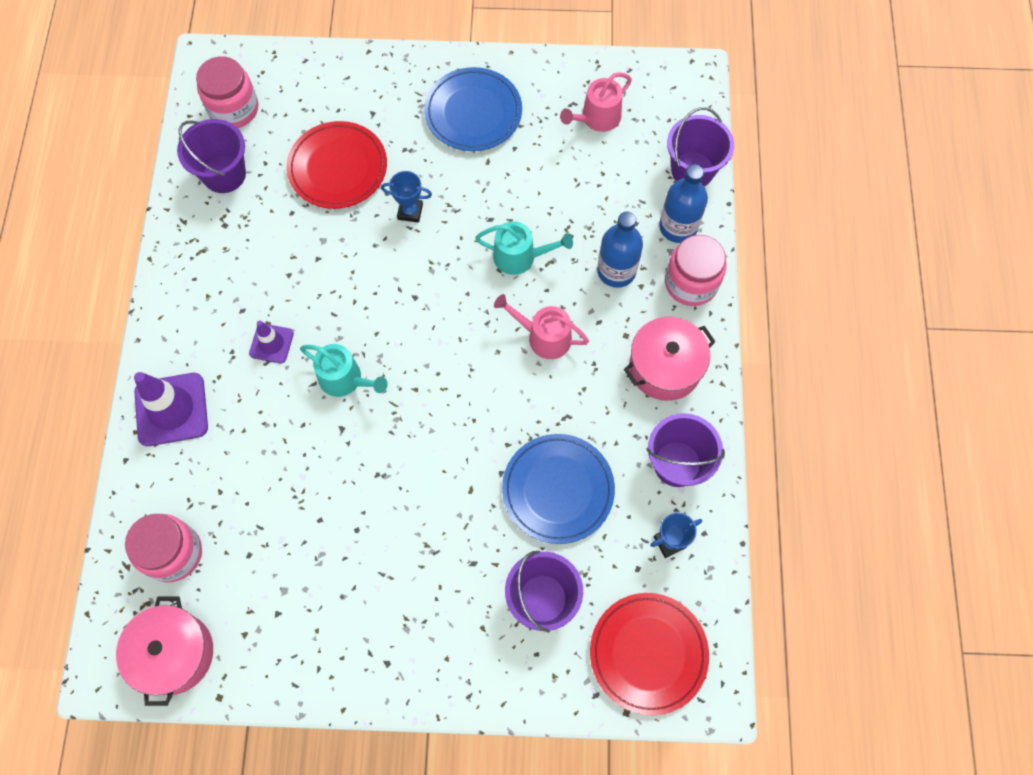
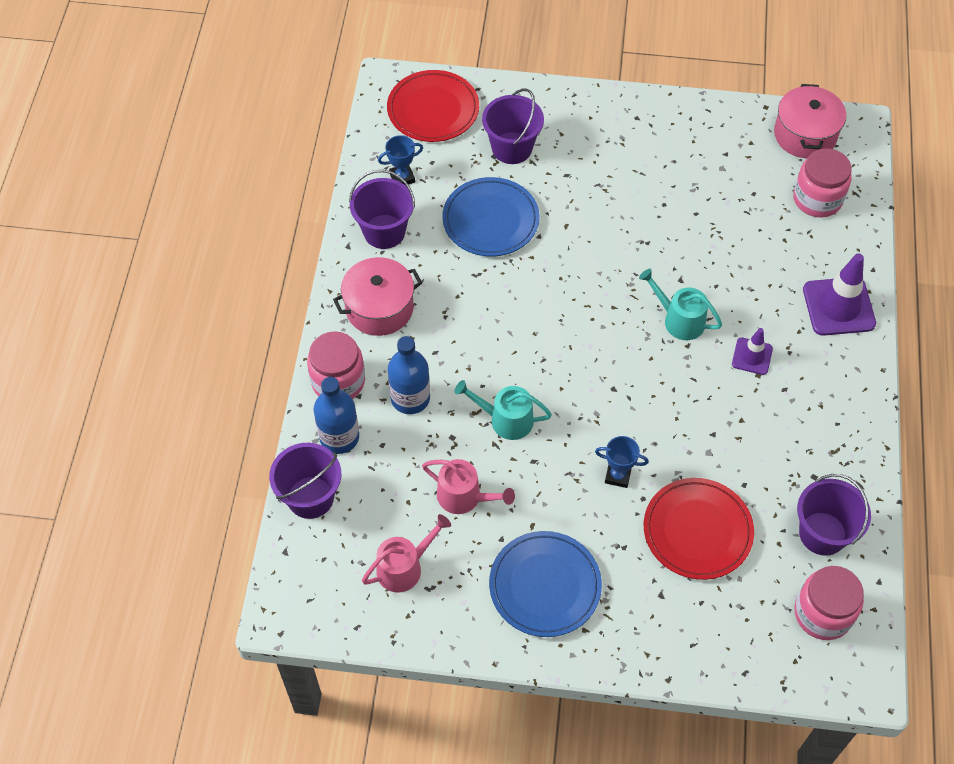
camera: 175 degrees left, 10 degrees down
pink watering can [494,294,589,359] -> pink watering can moved to [422,459,515,514]

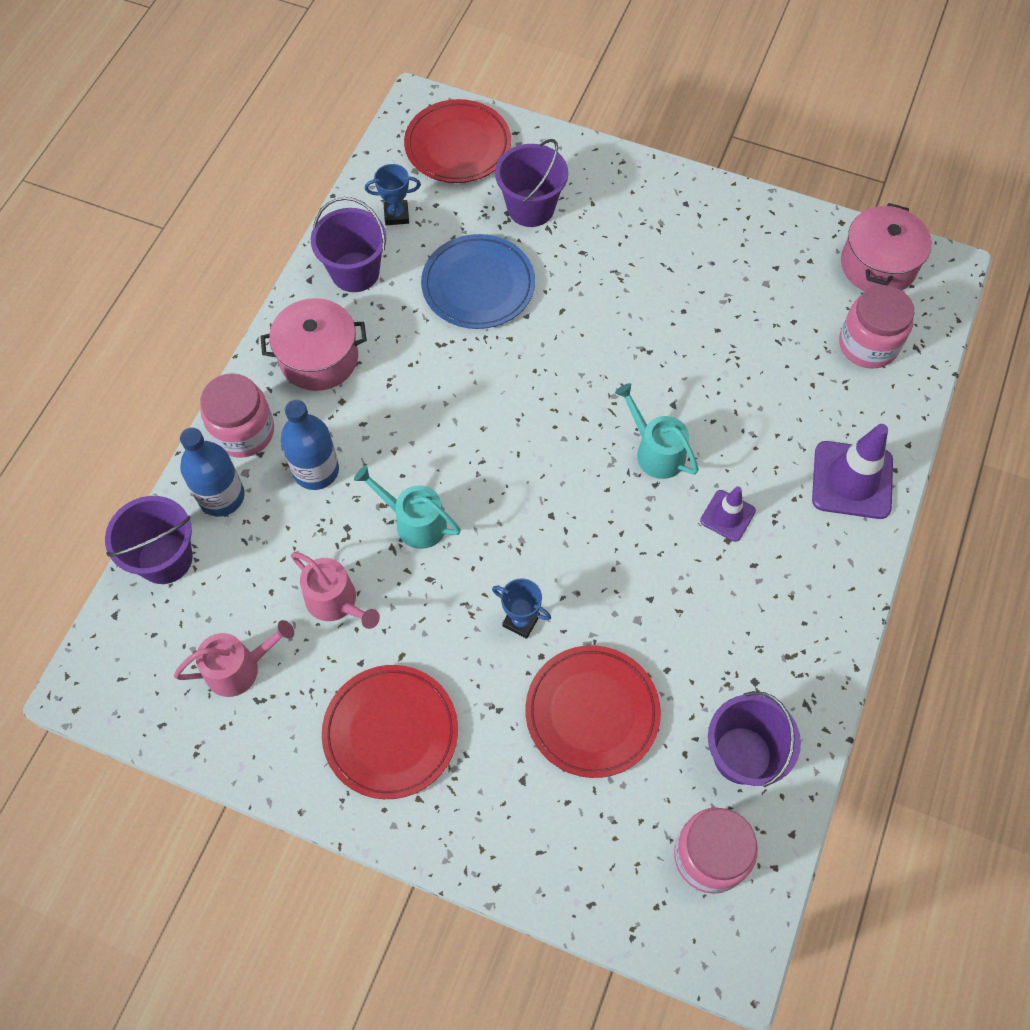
camera: 15 degrees right, 5 degrees up
blue plate [489,531,602,637] -> red plate [322,665,458,799]

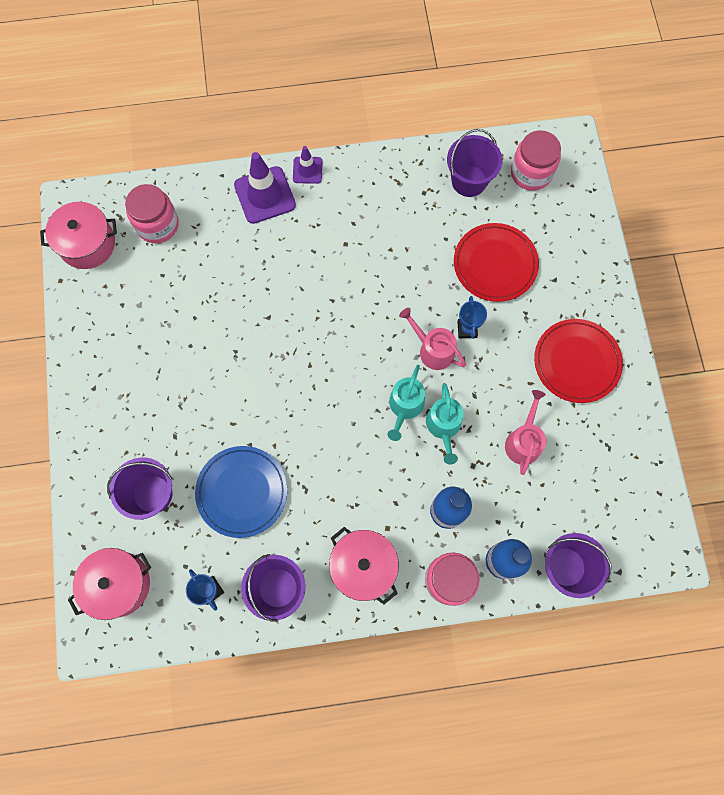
camera: 120 degrees left, 10 degrees up
pink watering can [174,620,294,697] -> pink watering can moved to [399,308,466,370]
red plate [404,99,511,183] -> pink pot [68,548,151,620]
turquoise watering can [615,383,699,479] -> turquoise watering can moved to [388,365,425,441]
purple traffic cone [700,486,756,542] -> purple traffic cone moved to [293,146,322,184]

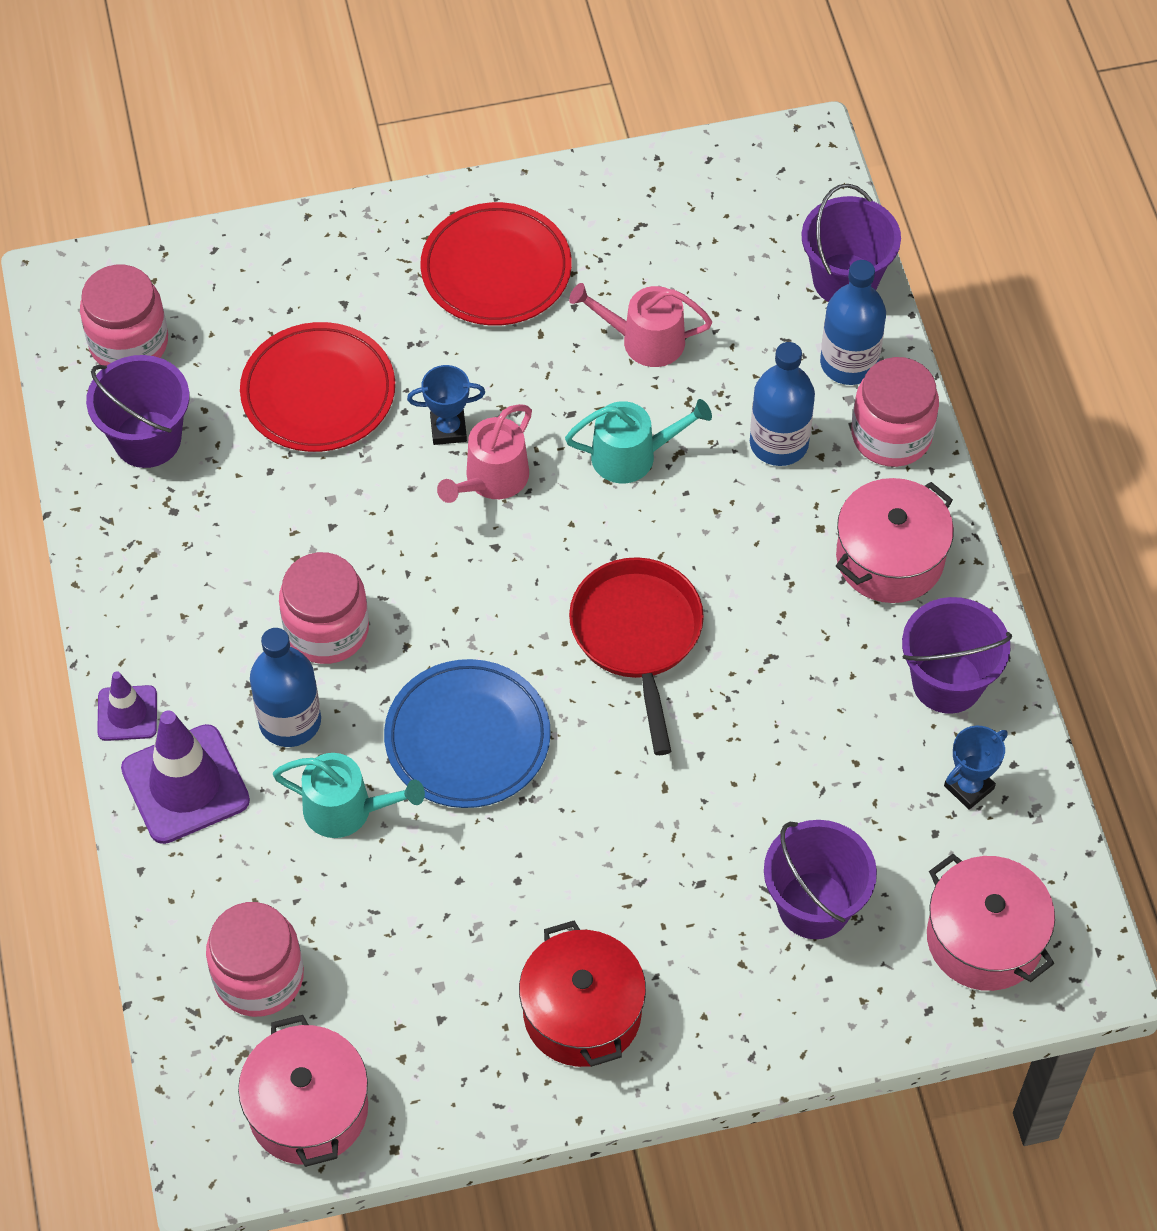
camera: 95 degrees left, 15 degrees down
blue plate [195,446,287,538] -> blue plate moved to [384,659,551,808]
turquoise watering can [388,365,425,441] -> turquoise watering can moved to [273,753,425,838]
none -> blue bottle [250,628,321,747]
none -> pink jar [279,552,369,664]
none -> red pot [519,921,646,1067]
none -> red pan [569,557,704,755]

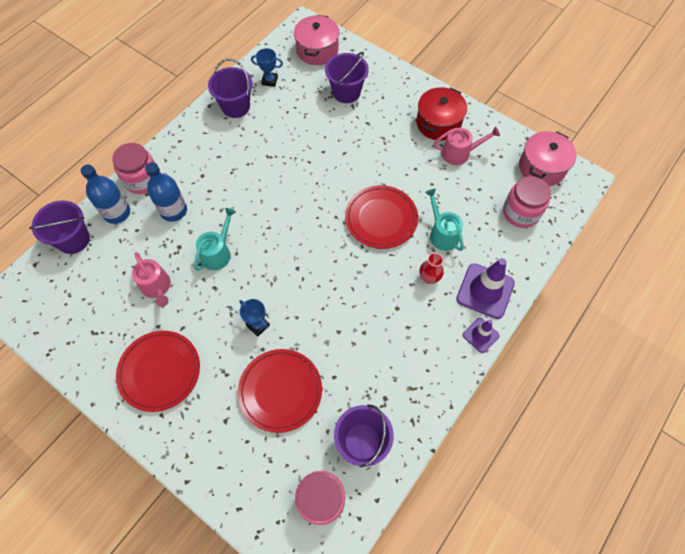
camera: 130 degrees left, 5 degrees up
blue bottle [250,628,321,747] -> red vase [420,253,444,284]
pink jar [279,552,369,664] -> none
blue plate [384,659,551,808] -> red plate [345,185,418,249]
pink watering can [437,404,532,503] -> pink watering can moved to [433,127,500,165]
turquoise watering can [565,399,712,483] -> turquoise watering can turned 75 degrees clockwise [194,208,236,271]
red pan [569,557,704,755] -> none
pink pot [836,478,954,603] -> none

